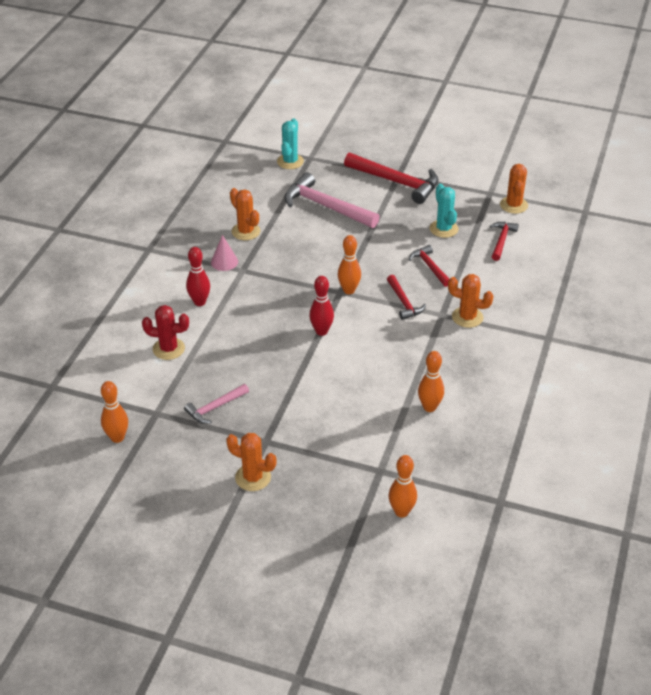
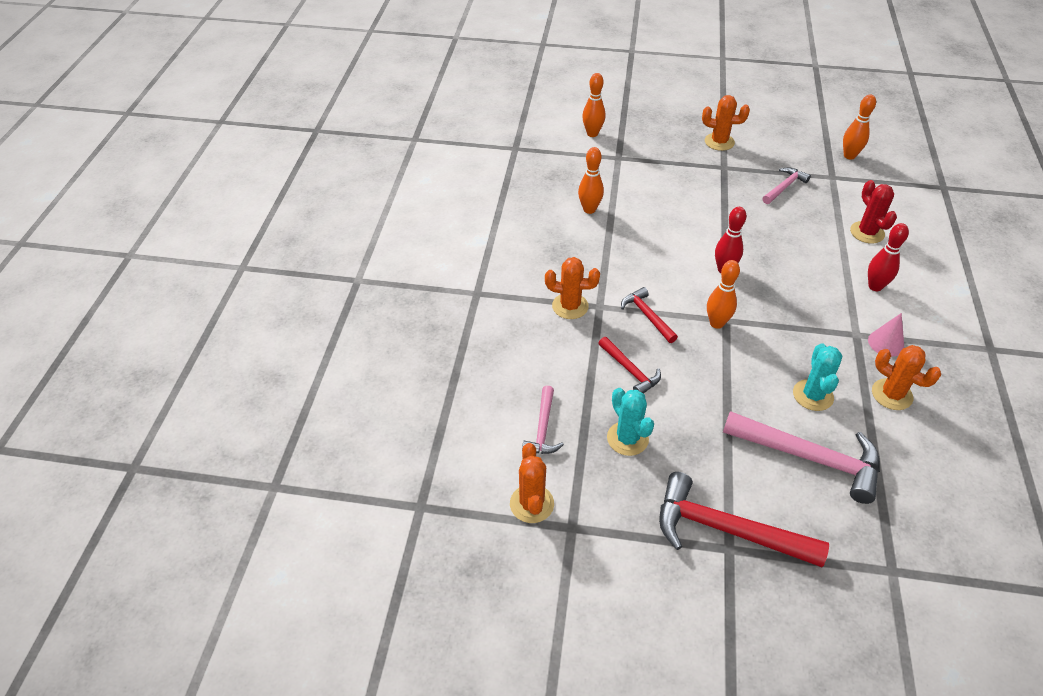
camera: 170 degrees right, 5 degrees up
red cactus [142,305,189,360] -> red cactus turned 75 degrees clockwise [850,180,897,244]
turquoise cactus [277,118,304,169] -> turquoise cactus moved to [793,343,842,411]
red hammer [490,222,519,261] -> pink hammer [522,385,564,454]

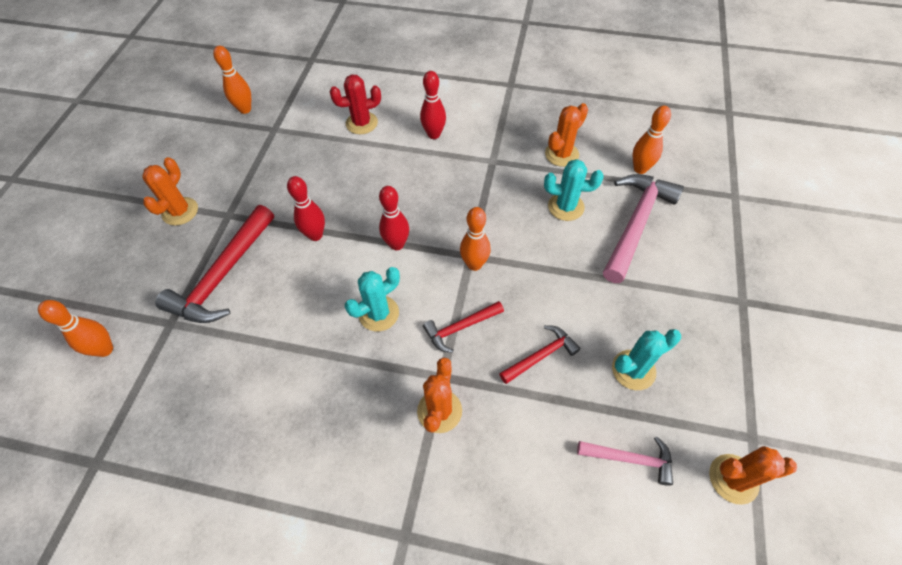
camera: 85 degrees left, 10 degrees up
orange bowling pin [578,147,604,214] -> orange bowling pin moved to [633,106,671,174]
red hammer [659,472,829,567] -> red hammer moved to [155,205,274,323]
pink hammer [763,167,811,204] -> none
pink cone [868,313,904,357] -> none
none -> red bowling pin [287,176,325,241]
none -> turquoise cactus [345,267,400,331]

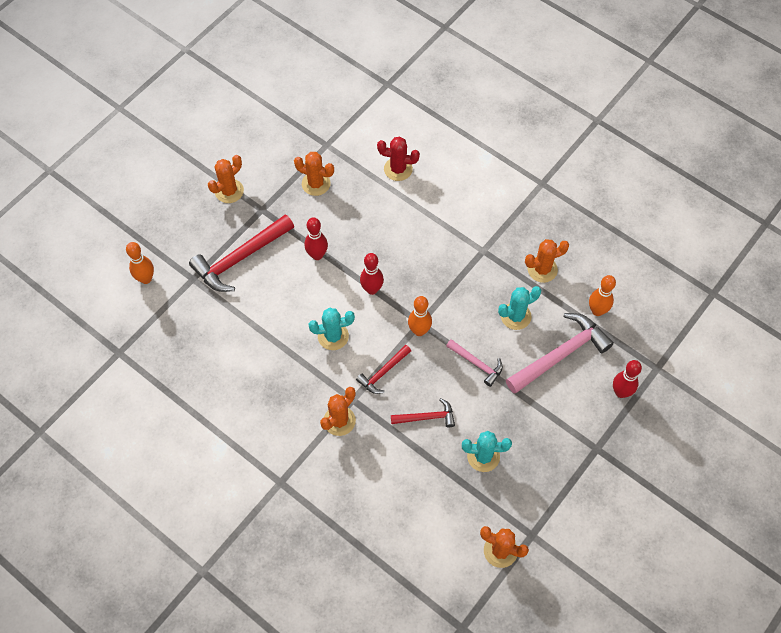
camera: 25 degrees right, 5 degrees up
orange bowling pin [213,46,251,114] -> none
red bowling pin [420,71,446,139] -> red bowling pin moved to [613,360,642,398]
red hammer [423,301,504,353] -> red hammer turned 45 degrees counterclockwise [356,345,411,394]
turquoise cactus [544,159,604,221] -> turquoise cactus turned 60 degrees counterclockwise [498,286,541,330]
pink hammer [577,436,673,486] -> pink hammer moved to [446,339,503,387]
none -> orange cactus [294,152,334,196]

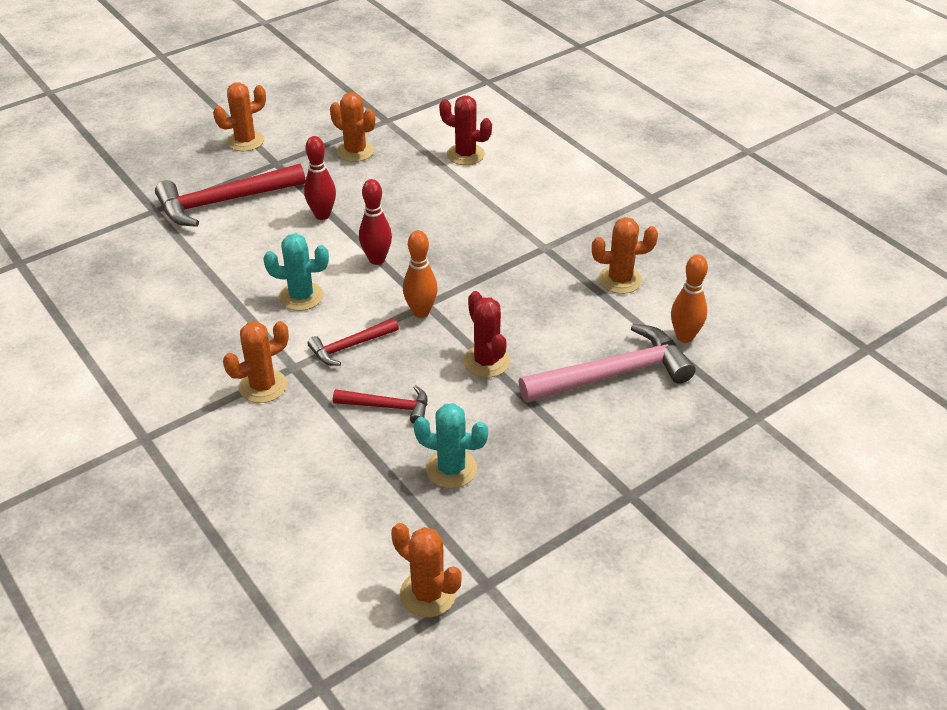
camera: 15 degrees right, 20 degrees down
orange bowling pin [126,242,154,284] -> none
pink hammer [446,339,503,387] -> red cactus [463,291,510,378]
turquoise cactus [498,286,541,330] -> none
red bowling pin [613,360,642,398] -> none

